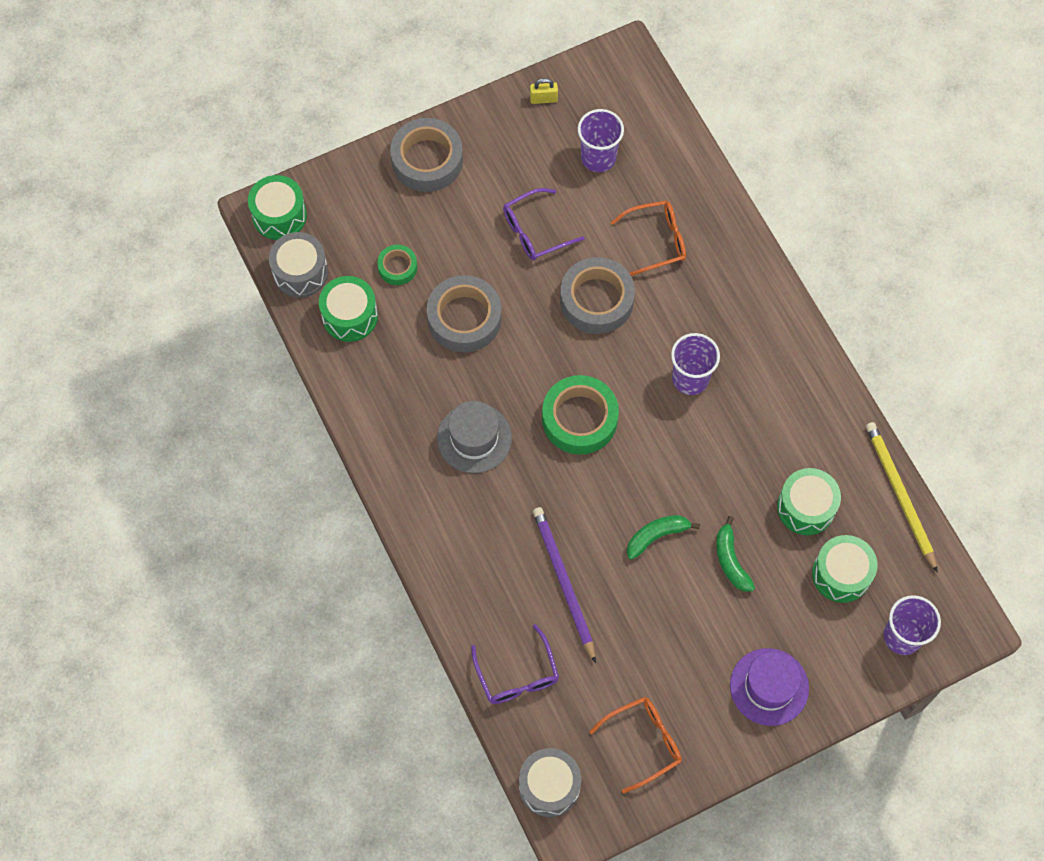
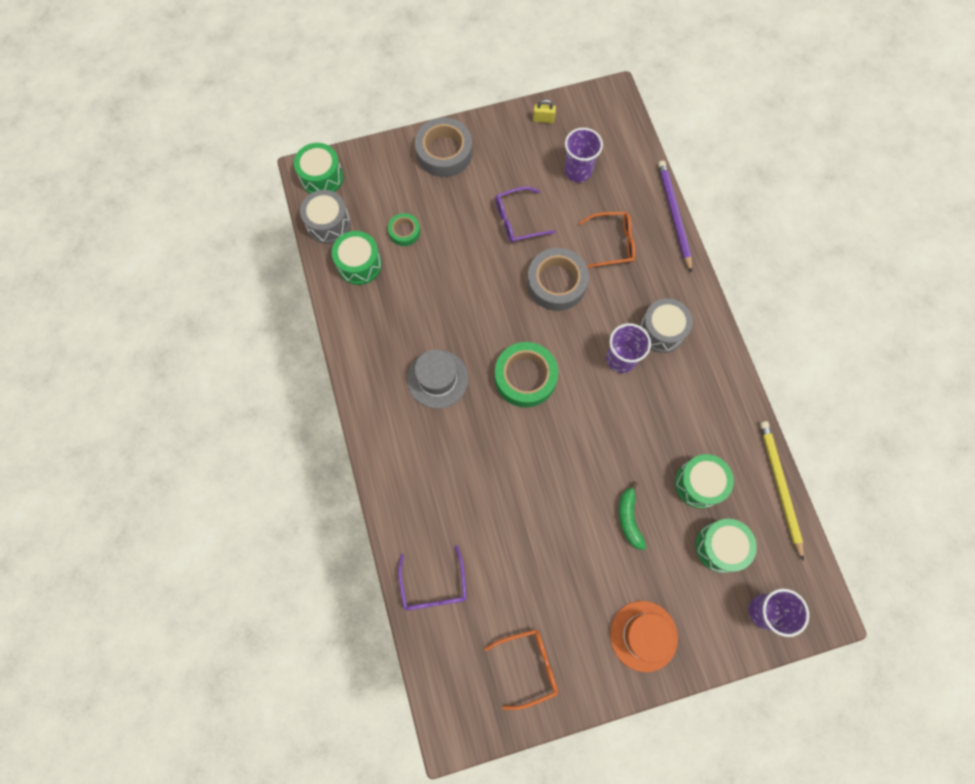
camera: 10 degrees right, 5 degrees up
grey tape [427,275,502,352] -> none
grey drum [519,748,581,817] -> grey drum moved to [640,298,693,353]
purple pencil [533,507,596,663] -> purple pencil moved to [658,160,692,273]
green banana [627,515,700,560] -> none
purple hat [730,648,809,726] -> orange hat [610,601,678,672]

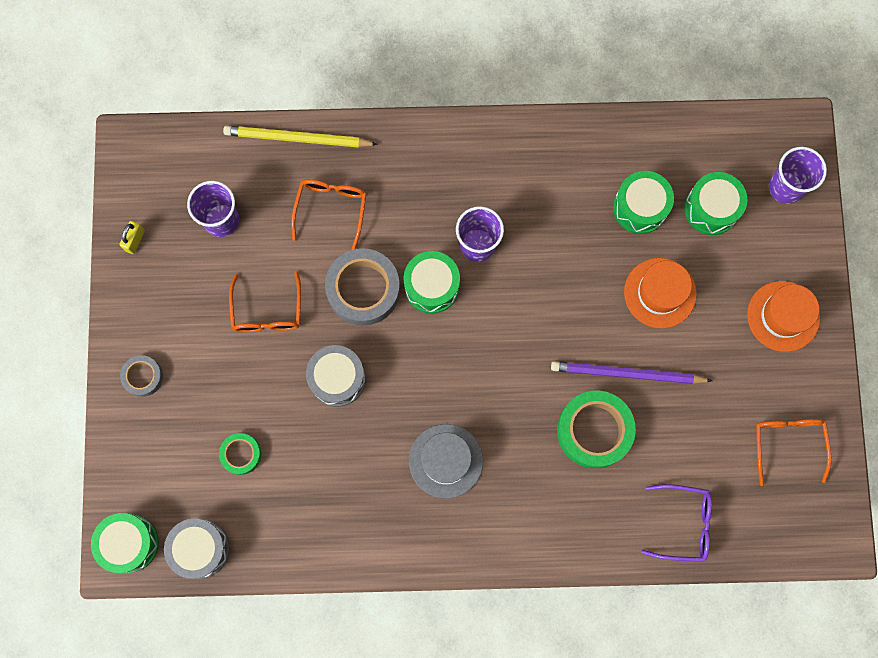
camera: 75 degrees left, 5 degrees up
green drum [332,231,382,285] -> green drum moved to [404,251,460,314]
grey tape [415,117,473,177] -> grey tape [120,355,163,397], size x0.54
purple glasses [495,187,556,243] -> orange glasses [229,271,301,332]
green tape [495,342,558,407] -> green tape moved to [557,391,636,468]
green banana [619,481,646,550] -> orange hat [624,258,697,329]
grey drum [640,298,693,353] -> grey drum moved to [306,345,366,407]
purple pencil [658,160,692,273] -> purple pencil moved to [551,361,712,384]
yellow pencil [760,421,804,560] -> yellow pencil moved to [223,126,378,148]

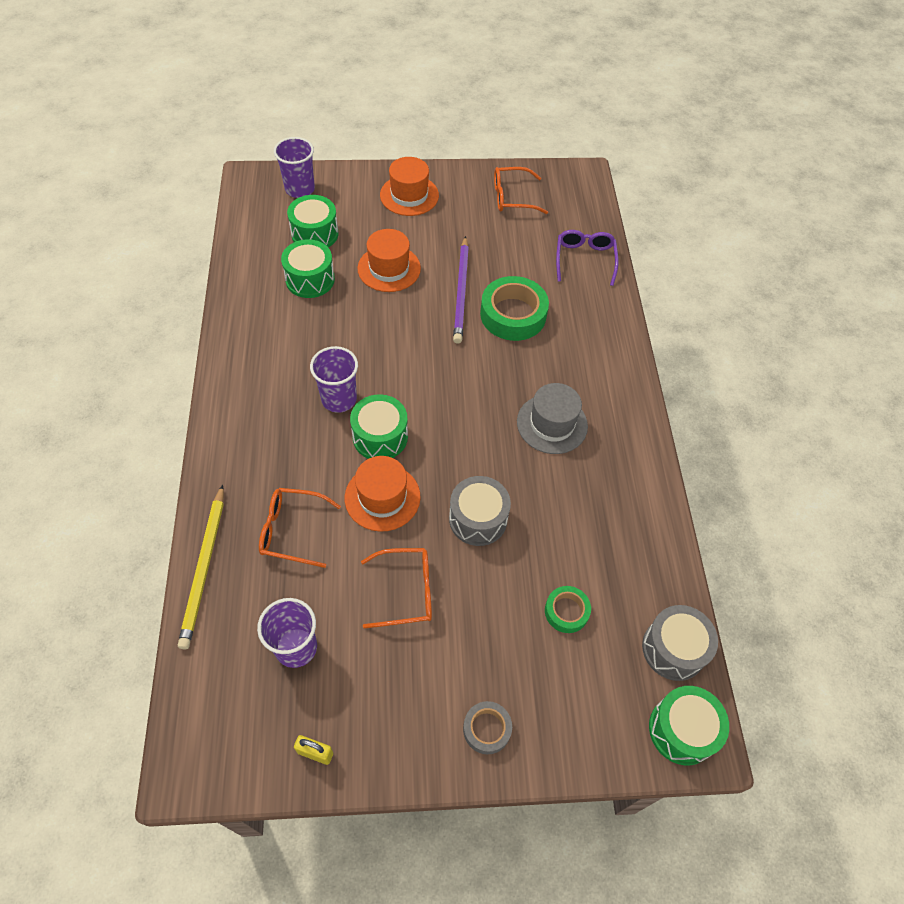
camera: 95 degrees left, 20 degrees down
grey tape [325,248,400,326] -> orange hat [345,456,421,532]

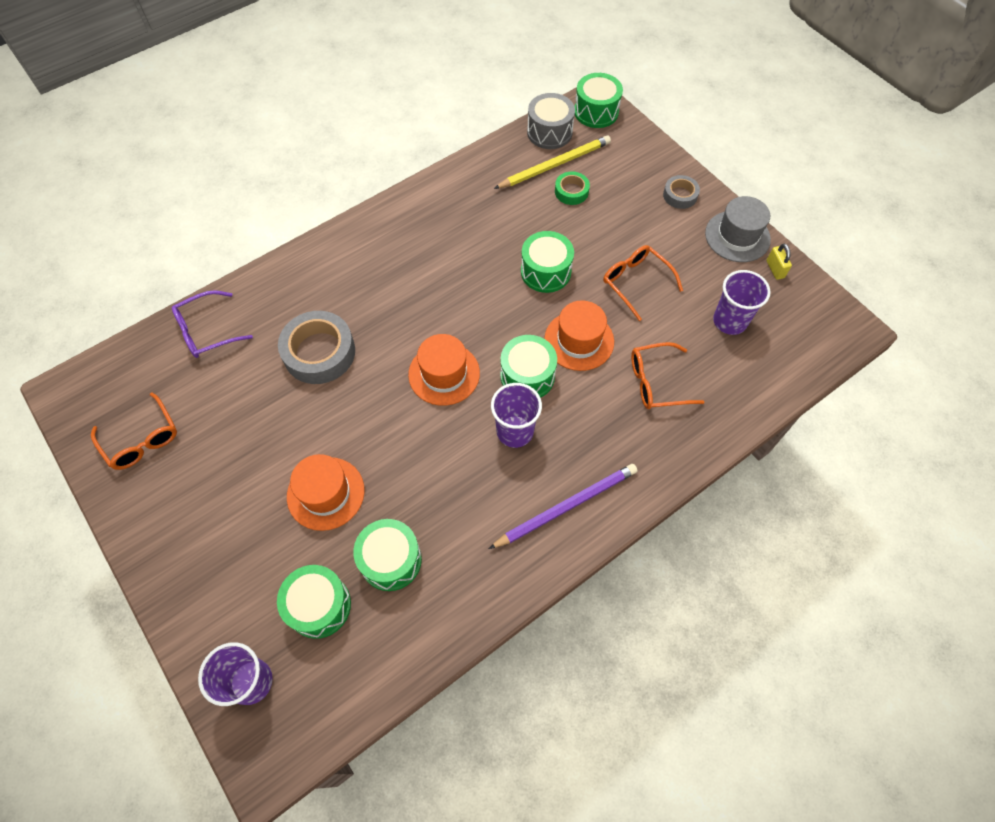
camera: 120 degrees left, 5 degrees up
yellow pencil [178,485,224,649] -> yellow pencil moved to [494,135,611,189]
orange glasses [259,488,341,568] -> orange glasses turned 105 degrees clockwise [631,342,704,409]
orange hat [380,157,439,216] -> orange hat moved to [408,334,480,406]
grey drum [449,476,511,546] -> green drum [521,231,574,293]
purple pencil [453,236,469,344] -> purple pencil moved to [489,464,638,549]
green tape [480,276,549,341] -> grey tape [278,311,355,384]
grey hat [517,383,588,454] -> grey hat moved to [705,196,771,262]

